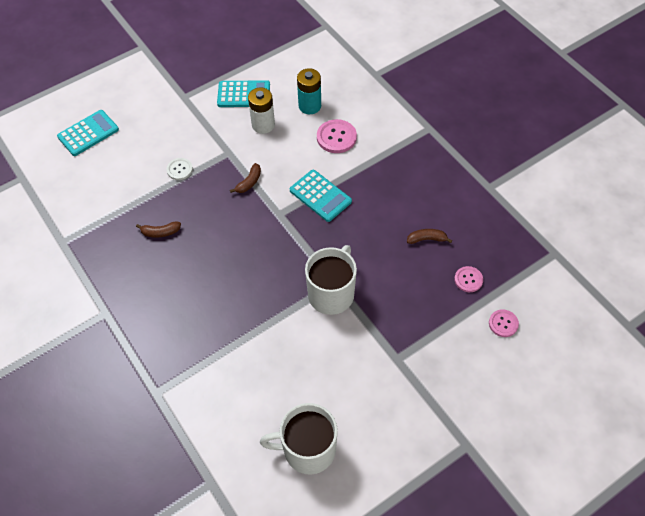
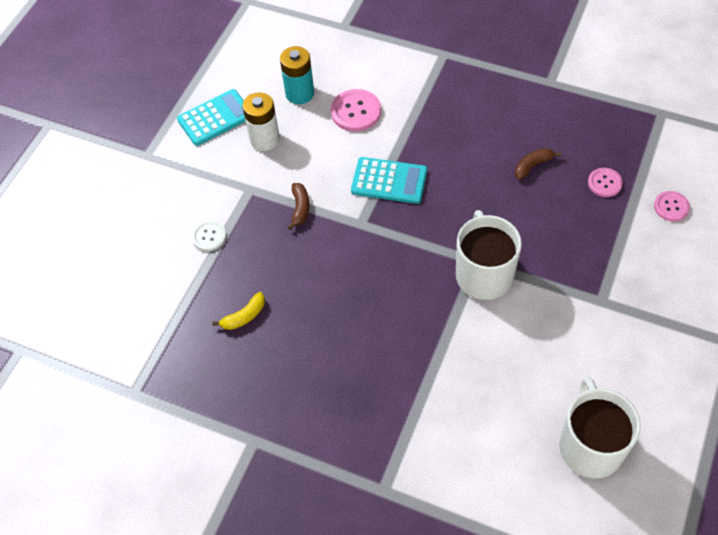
camera: 30 degrees left, 0 degrees up
turquoise calculator [57,110,119,156] -> none
brown banana [136,222,181,238] -> yellow banana [213,292,265,330]
white mug [260,403,338,475] -> white mug turned 120 degrees clockwise [559,376,641,478]

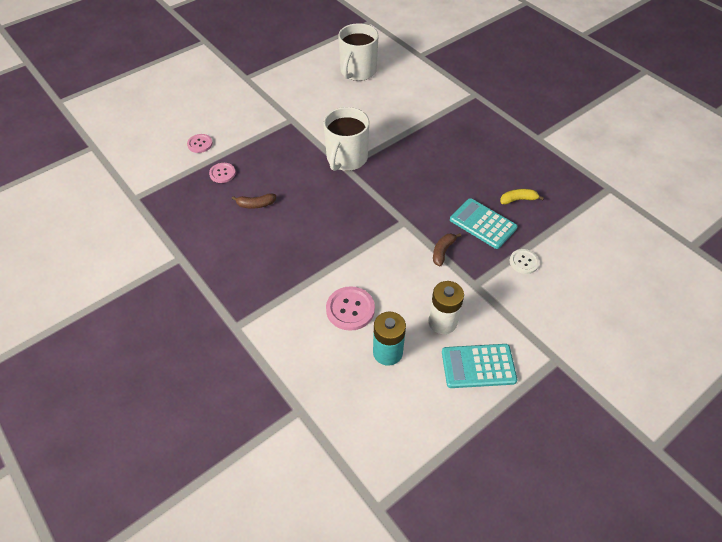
camera: 155 degrees left, 5 degrees down
turquoise calculator [351,157,427,204] -> turquoise calculator moved to [450,198,518,249]

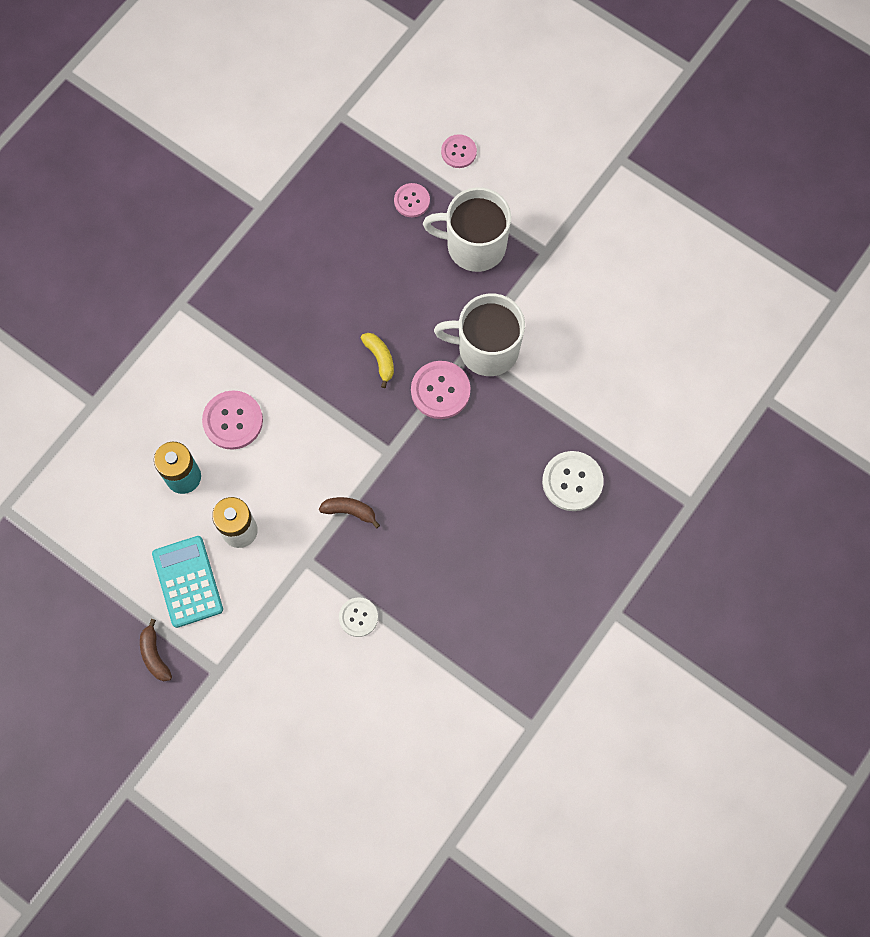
camera: 75 degrees right, 20 degrees up
brown banana [232,193,276,209] -> brown banana moved to [140,619,172,681]
white mug [338,23,379,81] -> white mug moved to [423,187,511,272]
turquoise calculator [450,198,518,249] -> none
yellow banana [500,189,544,205] -> yellow banana moved to [361,333,394,388]
none -> pink button [411,361,471,419]
none -> white button [542,451,604,511]

